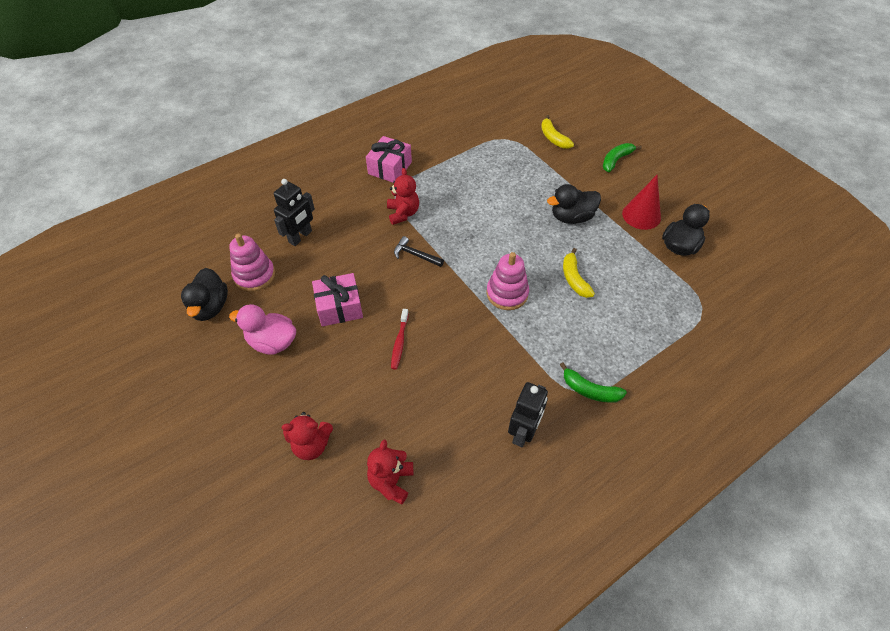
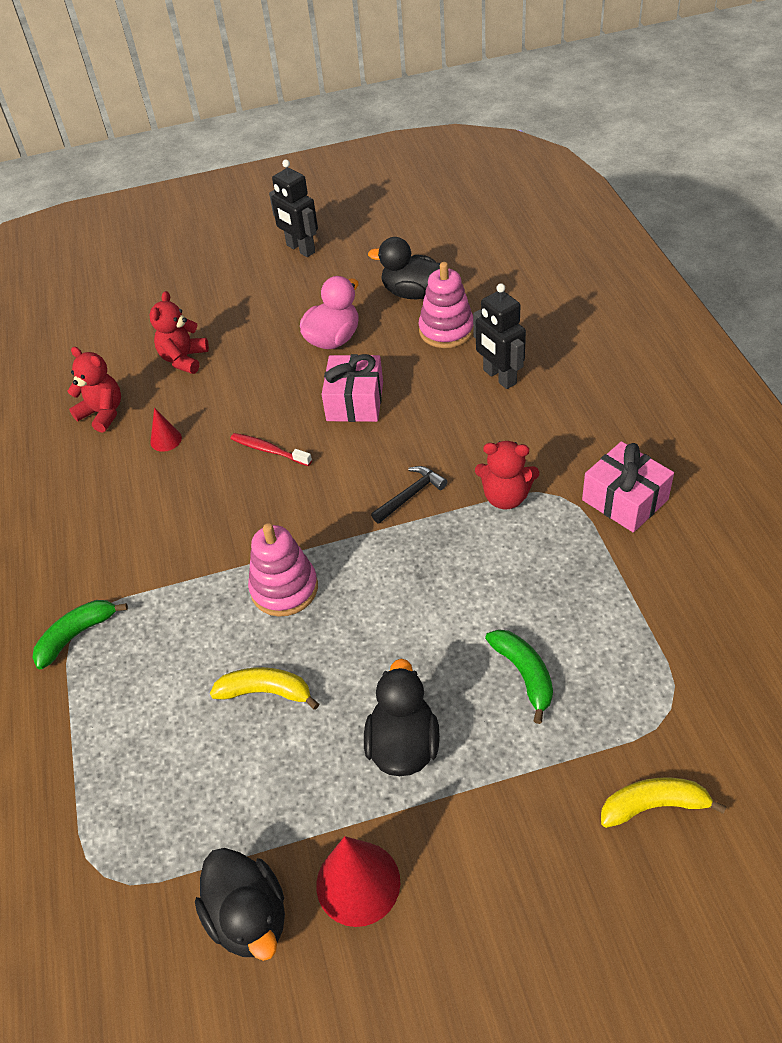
camera: 115 degrees right, 5 degrees down
black robot [508,382,548,448] -> black robot moved to [269,160,318,257]
green banana [603,143,642,172] -> green banana moved to [485,629,553,724]
none -> red cone [150,408,182,452]

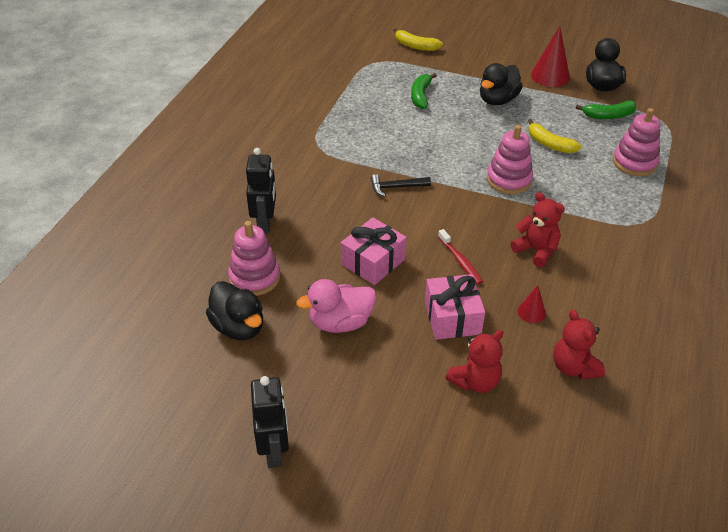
camera: 150 degrees left, 5 degrees down
green banana [32,600,128,669] -> green banana moved to [576,100,637,119]
red teddy bear [475,441,539,510] -> red teddy bear moved to [511,192,565,267]
pink gift [582,441,674,532] -> pink gift moved to [425,274,485,340]
none -> pink stacking toy [613,108,660,176]

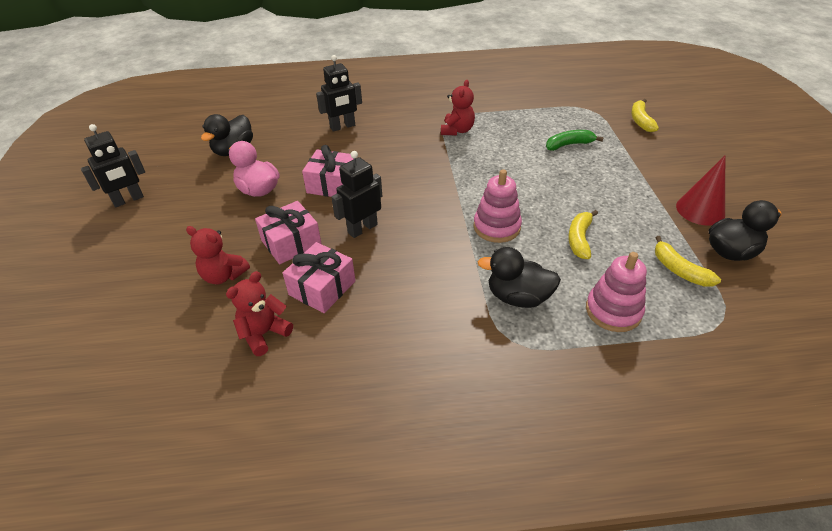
camera: 65 degrees right, 0 degrees up
pink stacking toy [228,221,280,296] -> none
black hammer [370,174,431,197] -> none
red toothbrush [438,229,483,284] -> black robot [331,151,382,238]
black duck [480,63,523,105] -> black duck moved to [478,247,561,308]
red teddy bear [511,192,565,267] -> red teddy bear moved to [441,80,475,135]
red cone [517,285,546,323] -> pink gift [283,242,355,313]
green banana [576,100,637,119] -> yellow banana [655,236,721,287]

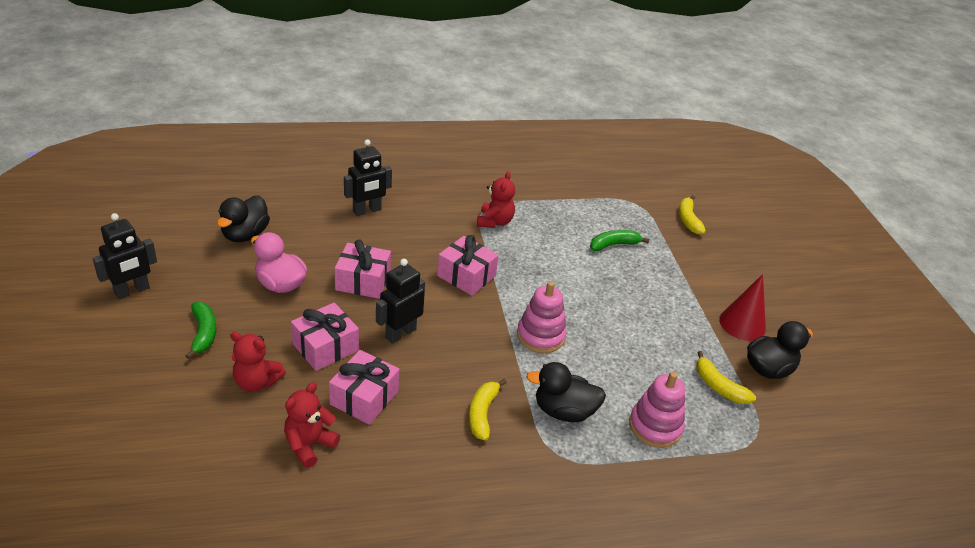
camera: 10 degrees left, 5 degrees down
yellow banana [568,210,598,259] -> yellow banana moved to [469,379,507,441]
none -> green banana [185,302,216,359]
none -> pink gift [437,235,499,296]

